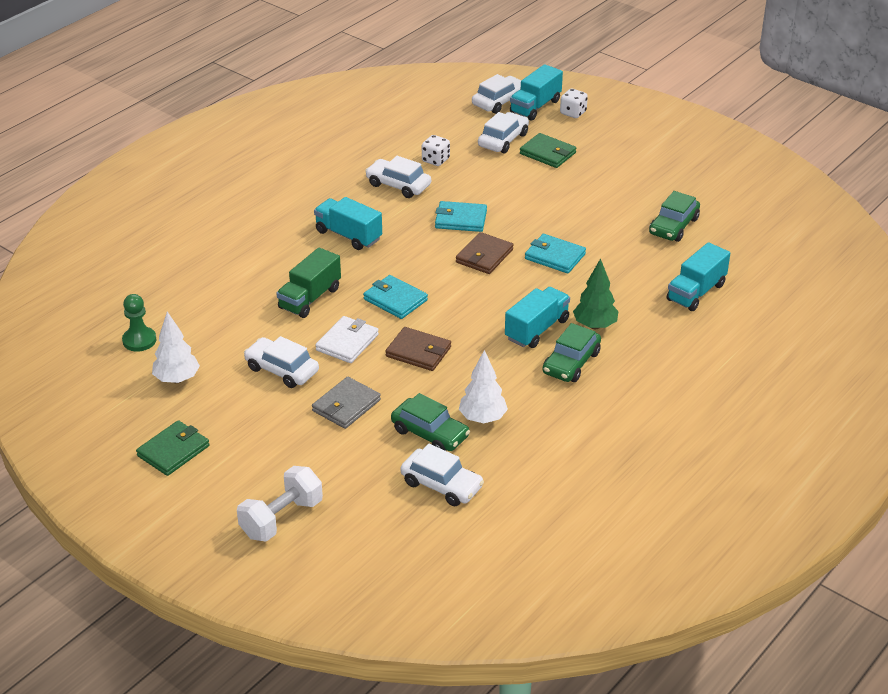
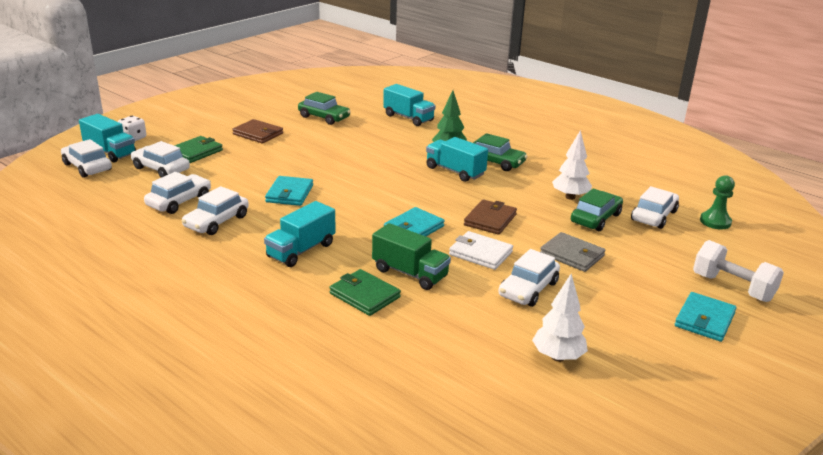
camera: 90 degrees left, 10 degrees down
green pawn [122,294,157,351] -> green pawn moved to [700,175,735,229]
green wallet [136,420,209,476] -> green wallet moved to [329,269,401,316]
white dice [422,135,450,166] -> white car [144,172,211,214]
brown wallet [456,232,514,274] -> brown wallet moved to [232,119,283,143]
turquoise wallet [525,234,586,273] -> turquoise wallet moved to [675,292,736,342]

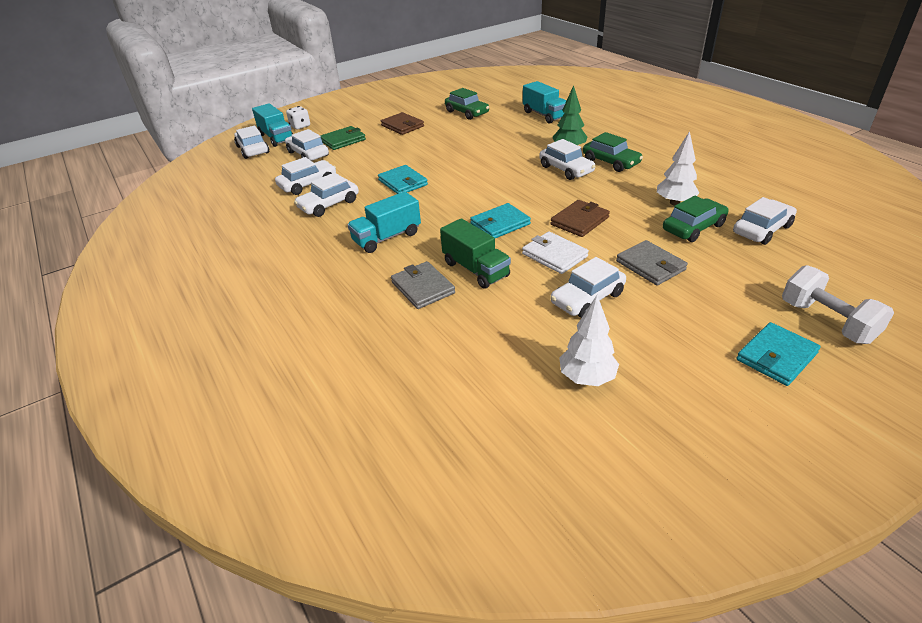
camera: 20 degrees right, 10 degrees up
turquoise wallet [265,176,313,206] -> turquoise wallet turned 60 degrees counterclockwise [378,165,428,194]
green wallet [329,269,401,316] -> grey wallet [391,261,455,309]
turquoise truck [426,137,488,182] -> white car [539,139,596,180]
green pawn [700,175,735,229] -> none

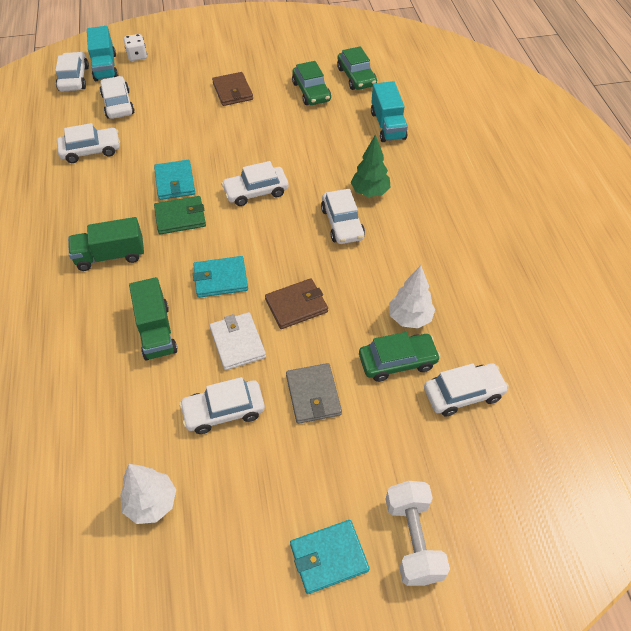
camera: 20 degrees right, 15 degrees up
white car [294,172,359,217] -> white car moved to [221,161,289,206]
green wallet [320,126,366,150] -> green wallet moved to [154,196,206,235]
turquoise truck [347,192,421,253] -> green truck [68,217,144,271]
grey wallet [391,261,455,309] -> none
green car [583,132,643,172] -> green car moved to [337,46,377,90]

